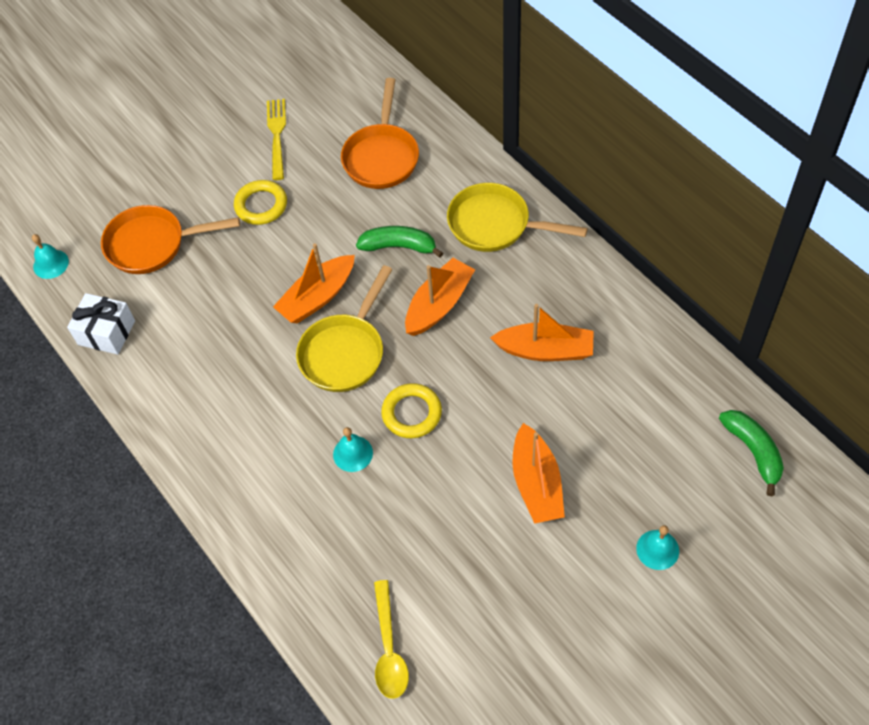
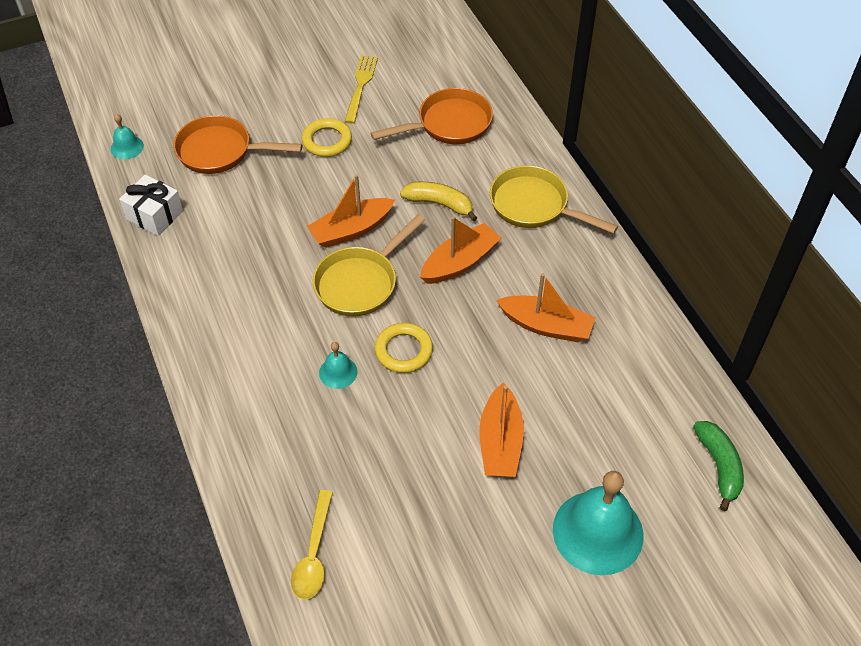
camera: 10 degrees right, 5 degrees down
orange pan [341,78,419,189] -> orange pan turned 135 degrees counterclockwise [371,88,493,144]
green banana [356,226,443,258] -> yellow banana [400,182,477,221]
turquoise bell [636,525,679,570] -> turquoise bell [553,471,644,575], size x2.14

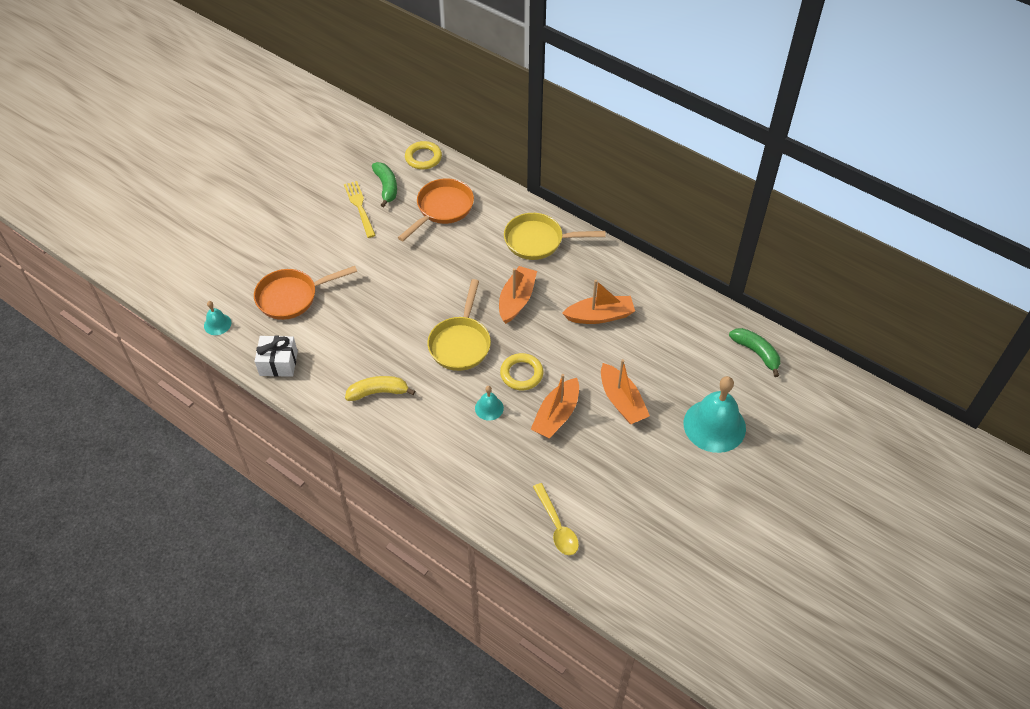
camera: 30 degrees left, 0 degrees up
yellow ring [302,118,352,157] -> yellow ring moved to [405,141,442,169]
orange boat [307,174,395,248] -> orange boat moved to [531,374,579,439]
yellow banana [400,182,477,221] -> yellow banana moved to [345,376,415,401]
none -> green banana [372,162,397,207]

